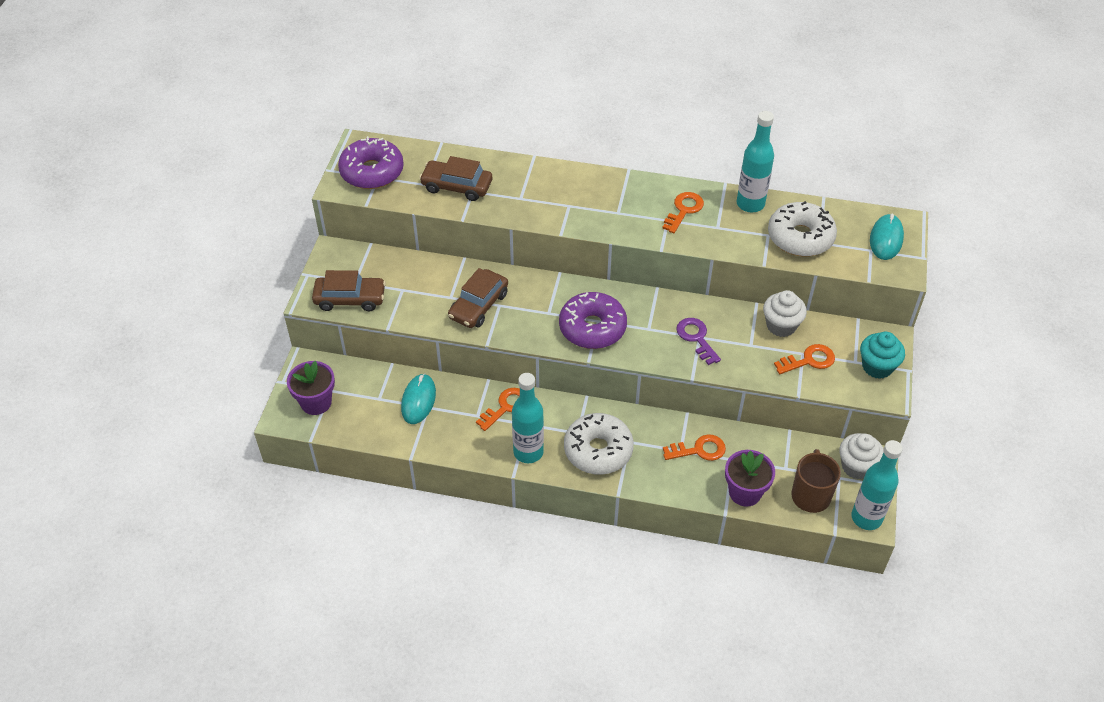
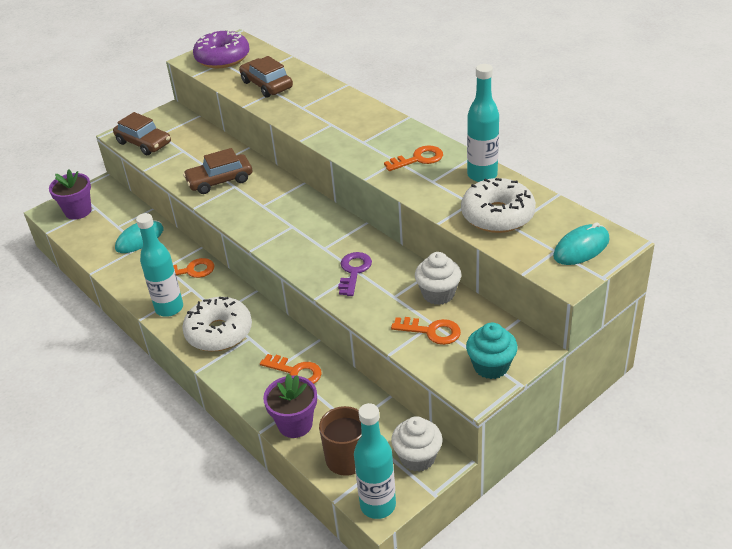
camera: 40 degrees right, 10 degrees down
purple donut [559,292,627,349] -> none

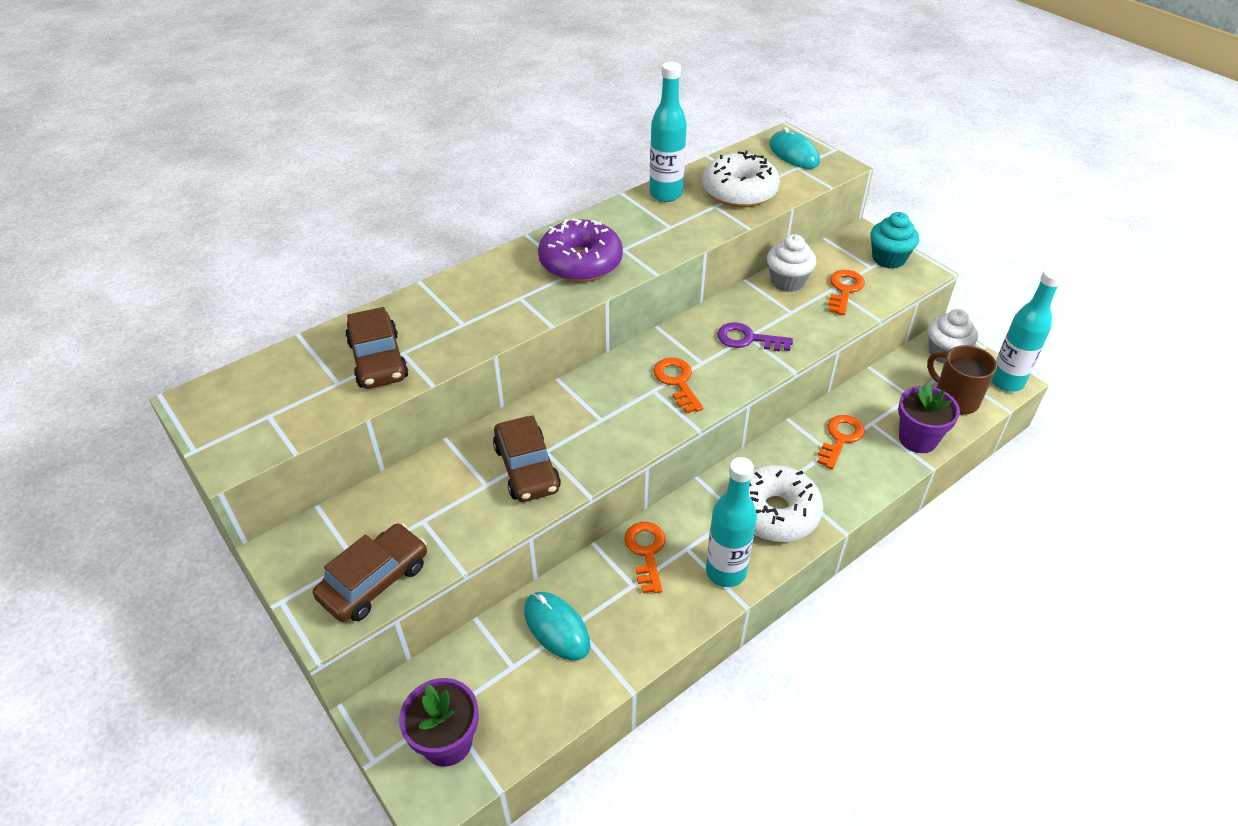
camera: 90 degrees left, 5 degrees up
purple donut [193,29,250,68] -> purple donut moved to [538,218,623,282]
brown car [239,56,293,98] -> brown car turned 75 degrees counterclockwise [345,307,409,389]
orange key [384,146,443,171] -> orange key moved to [653,358,703,414]

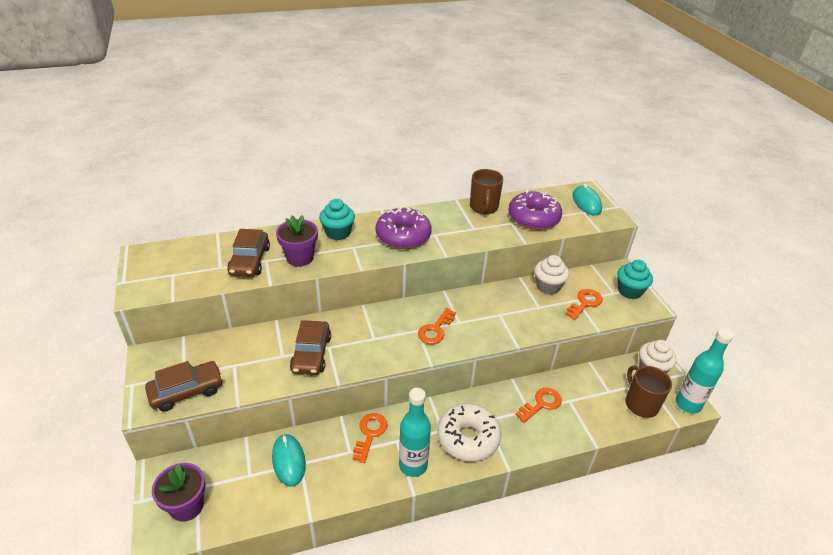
camera: 20 degrees right, 5 degrees down
turquoise bottle [649,62,687,202] -> brown mug [470,169,503,214]
orange key [653,358,703,414] -> orange key turned 150 degrees counterclockwise [418,308,456,344]
white donut [702,151,780,208] -> purple donut [508,191,562,230]
purple key [717,322,793,351] -> none
purple flower pot [898,382,960,453] -> purple flower pot moved to [276,215,318,267]
none -> turquoise cupcake [319,199,355,240]

